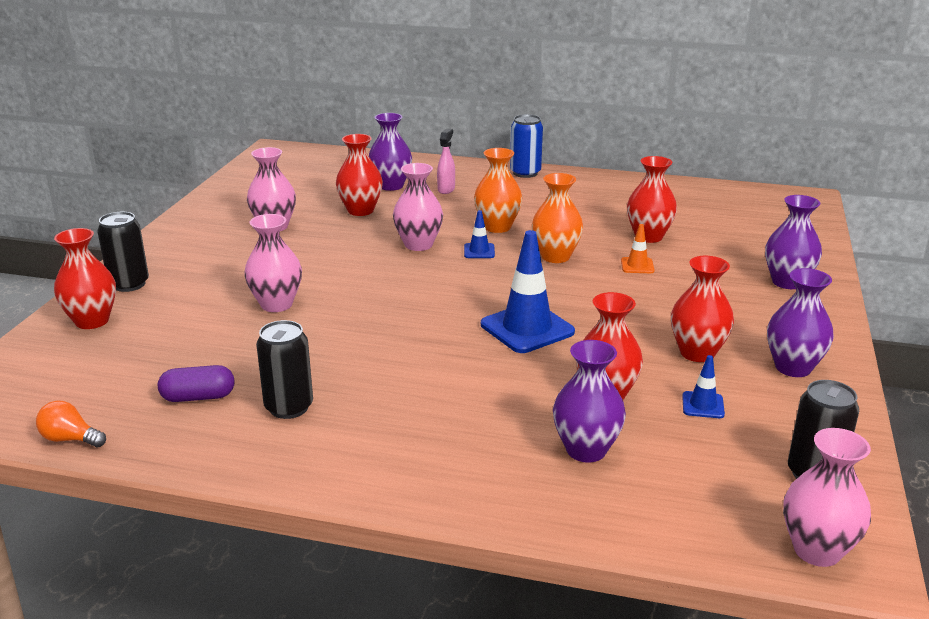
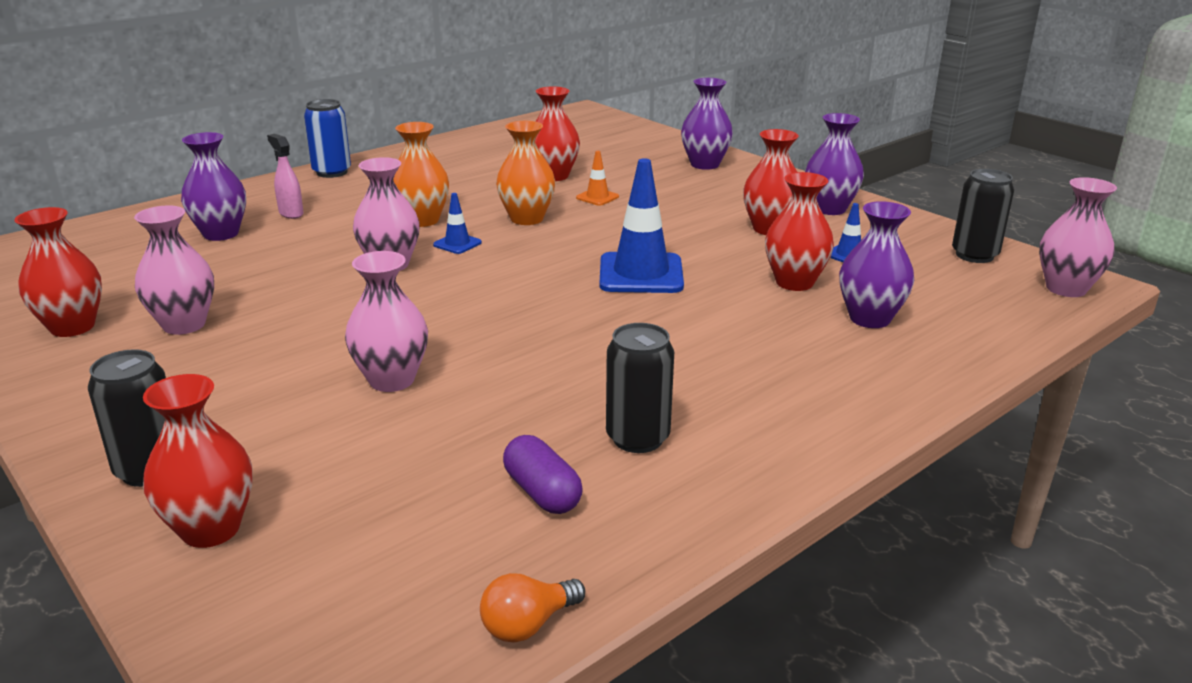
camera: 55 degrees left, 0 degrees up
purple capsule [158,365,235,402] -> purple capsule turned 60 degrees counterclockwise [503,435,583,514]
red vase [336,134,383,216] -> red vase moved to [14,207,102,337]

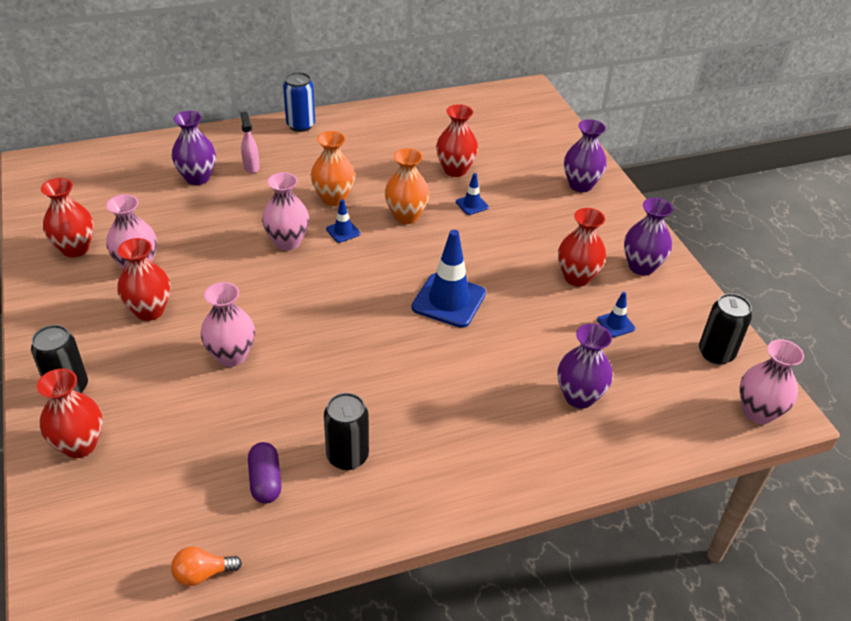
camera: 20 degrees right, 15 degrees up
orange traffic cone [576,151,619,206] -> blue traffic cone [456,173,489,215]
red vase [765,172,834,291] -> red vase moved to [117,238,170,321]

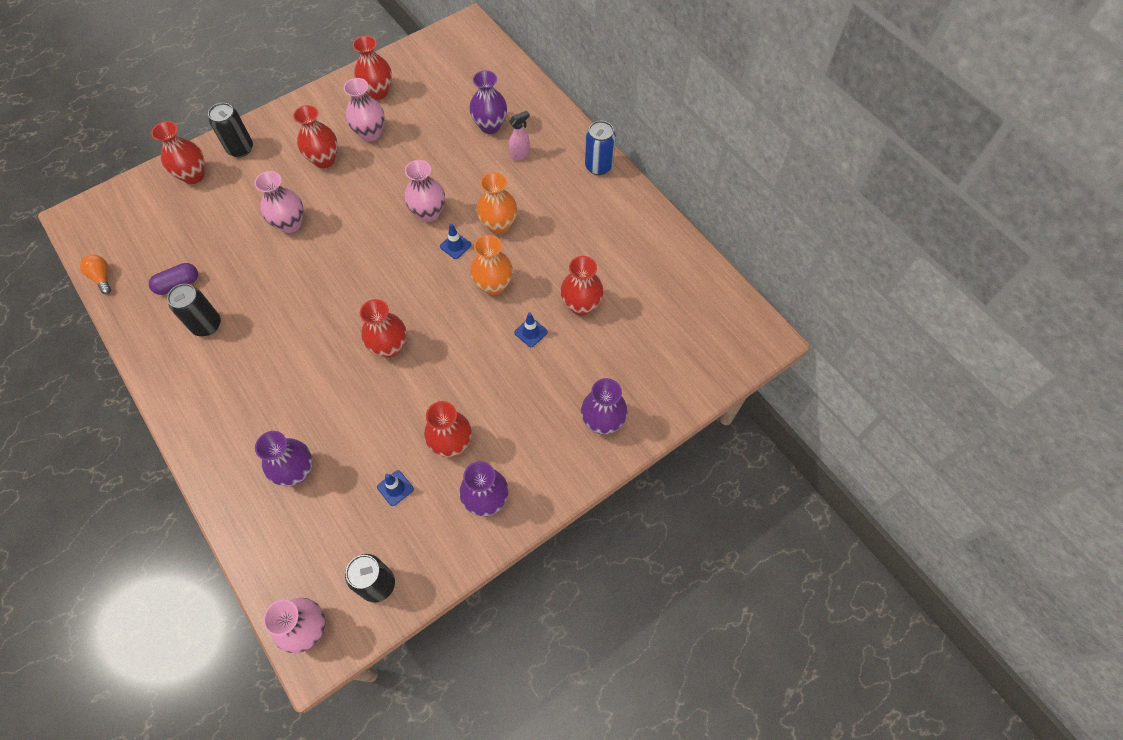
camera: 75 degrees right, 20 degrees up
blue traffic cone [412,230,486,328] -> red vase [360,299,407,358]

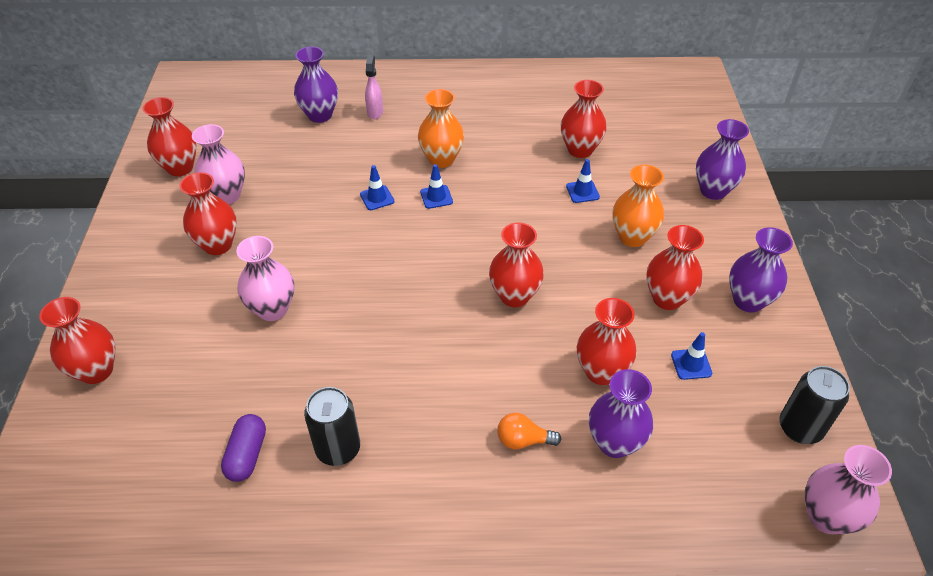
camera: 55 degrees left, 15 degrees down
orange light bulb [80,254,111,294] -> orange light bulb moved to [497,413,561,450]
black can [208,103,253,158] -> none
pink vase [404,160,445,222] -> blue traffic cone [360,165,394,210]
orange vase [470,235,513,295] -> orange vase moved to [612,165,664,247]
blue can [585,121,616,175] -> none
none -> red vase [577,298,637,385]

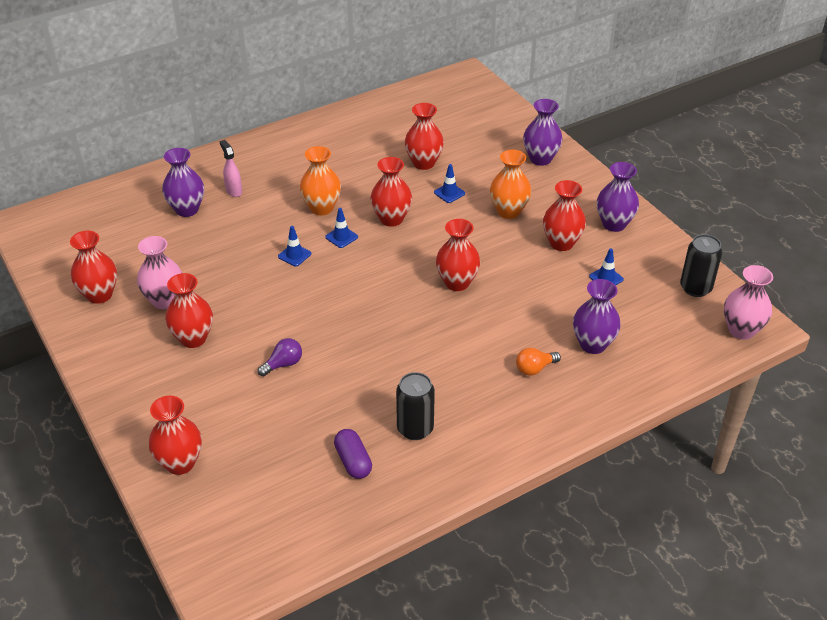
camera: 30 degrees left, 5 degrees down
pink vase [236,236,294,321] -> purple light bulb [258,338,302,376]
red vase [577,298,637,385] -> red vase moved to [370,157,412,227]

